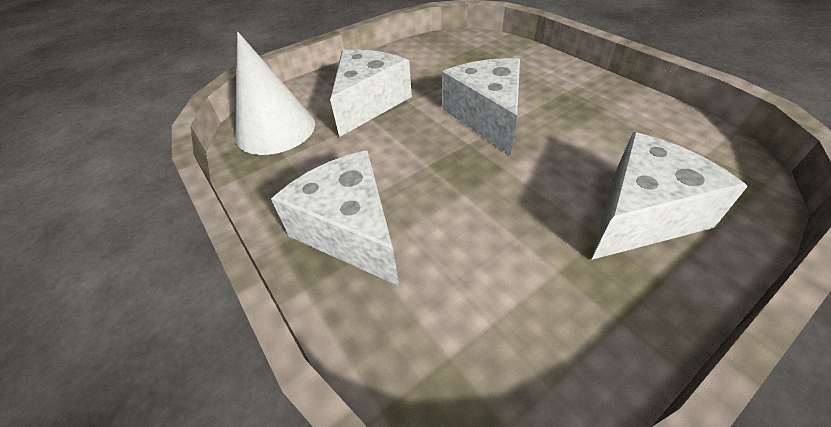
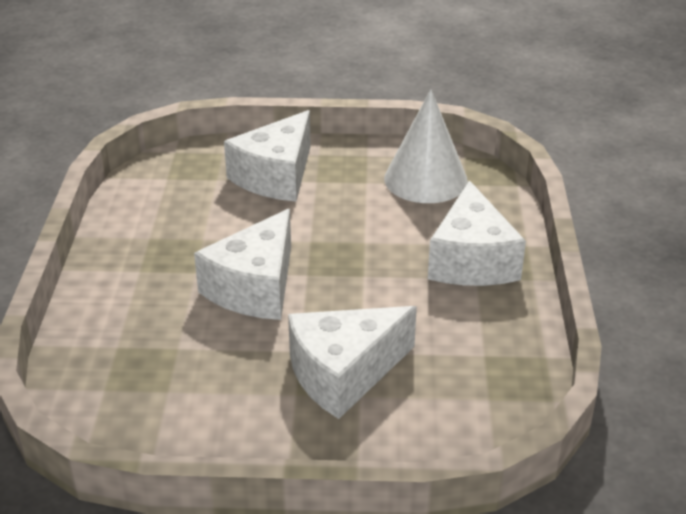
camera: 145 degrees left, 10 degrees down
white cone [236,32,315,155] -> white cone moved to [384,89,468,203]
white cheese [591,132,748,260] -> white cheese turned 60 degrees counterclockwise [224,110,311,202]

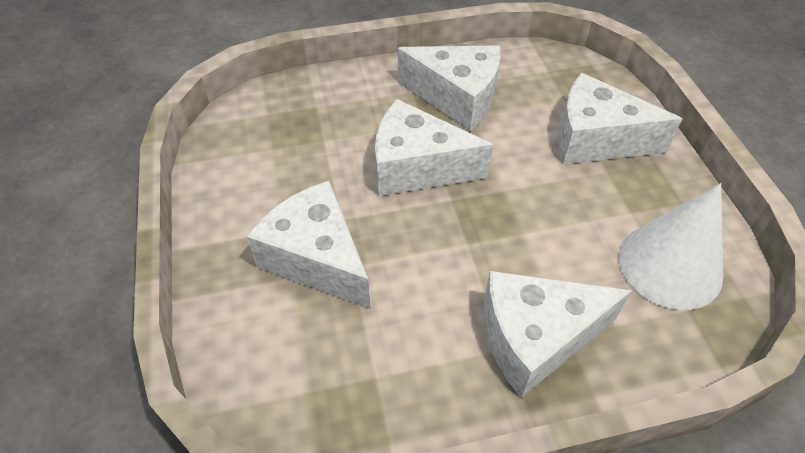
camera: 75 degrees right, 15 degrees up
none -> white cheese [398,45,501,131]

